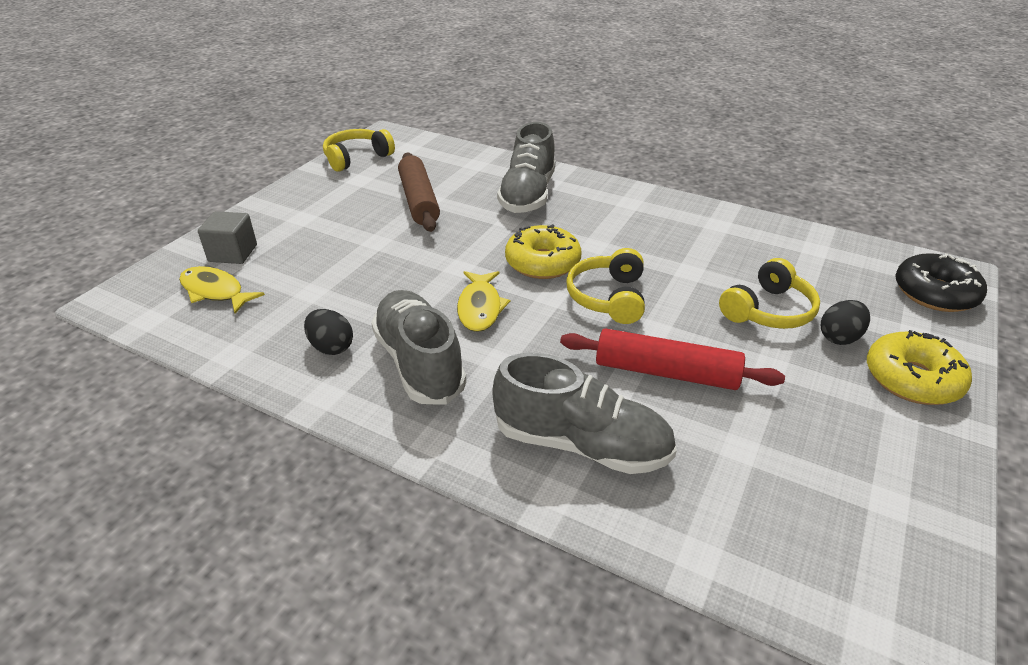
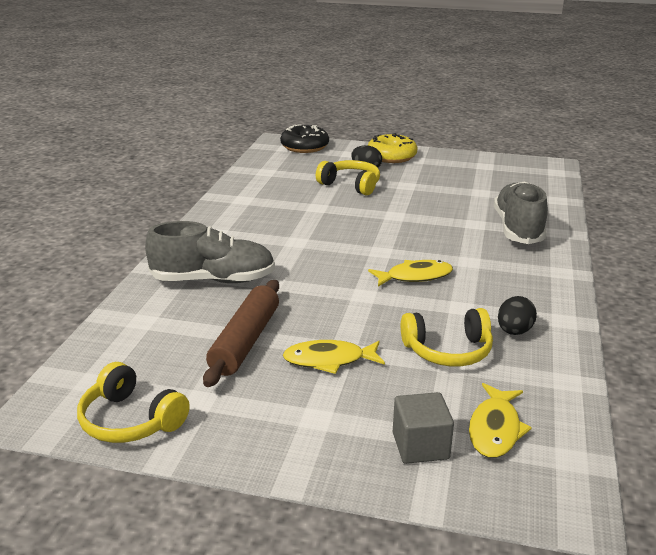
camera: 105 degrees left, 10 degrees down
grey shoe [371,290,467,404] -> none
brown rolling pin [398,152,440,232] -> brown rolling pin turned 45 degrees counterclockwise [203,280,279,387]
yellow donut [505,224,581,279] -> none
red rolling pin [560,328,785,390] -> none
yellow headphones [566,248,645,324] -> yellow headphones moved to [401,308,493,366]
none -> yellow fish [283,340,385,374]

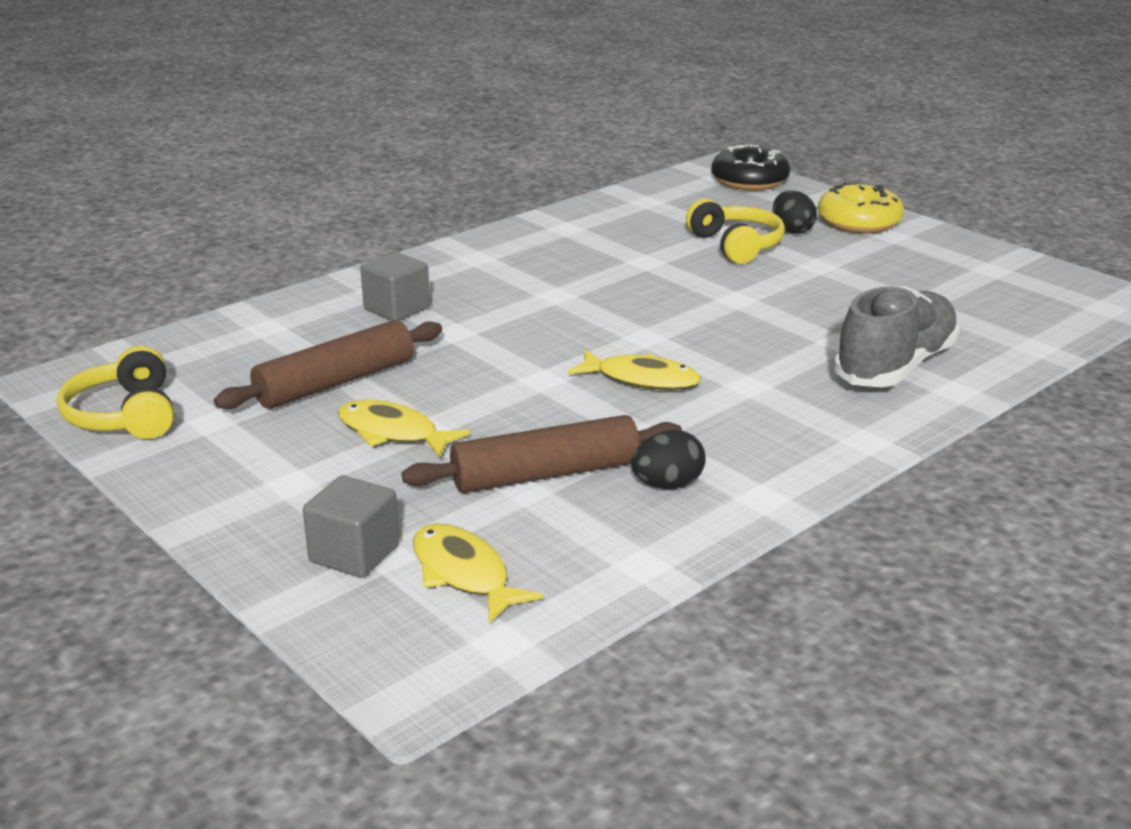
camera: 35 degrees right, 0 degrees up
grey shoe [145,221,275,283] -> grey cube [360,252,430,321]
yellow headphones [401,308,493,366] -> brown rolling pin [402,415,682,493]
yellow fish [469,383,532,458] -> yellow fish turned 90 degrees clockwise [413,524,543,623]

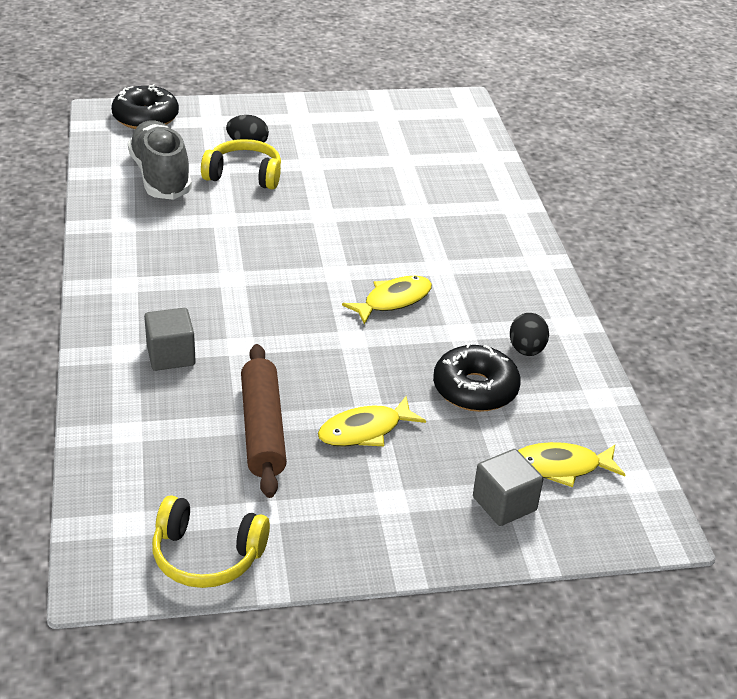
camera: 60 degrees left, 10 degrees up
brown rolling pin [402,415,682,493] -> black donut [433,343,521,412]
yellow donut [818,182,904,233] -> none
grey shoe [833,286,960,388] -> grey shoe moved to [128,120,192,200]

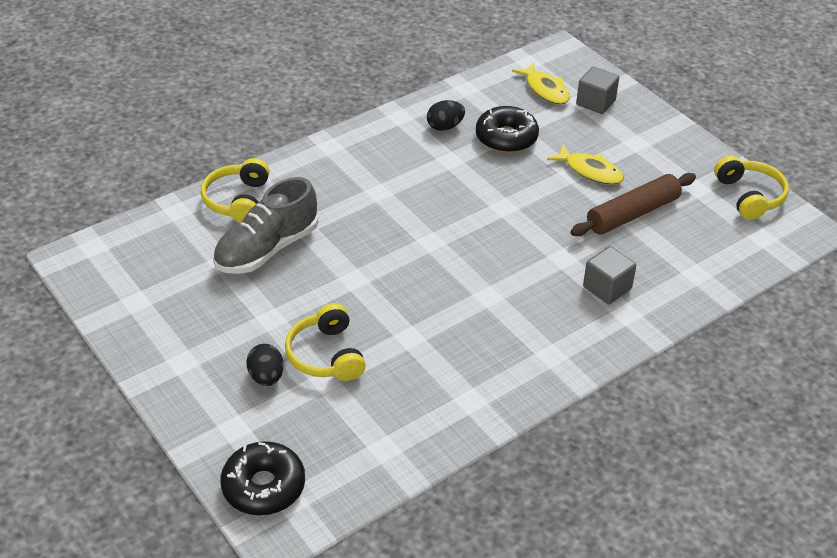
camera: 115 degrees left, 5 degrees up
grey shoe [128,120,192,200] -> grey shoe moved to [213,177,318,274]
yellow fish [342,276,432,325] -> none
none -> yellow headphones [201,158,269,223]

